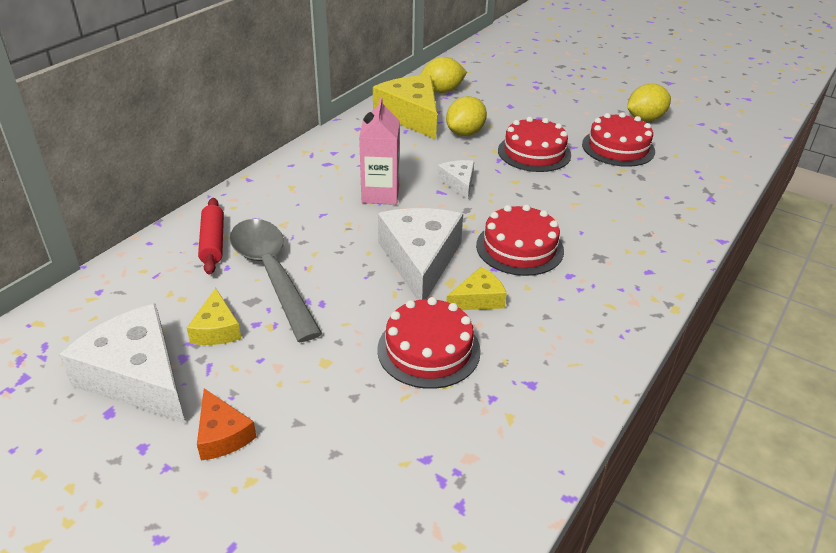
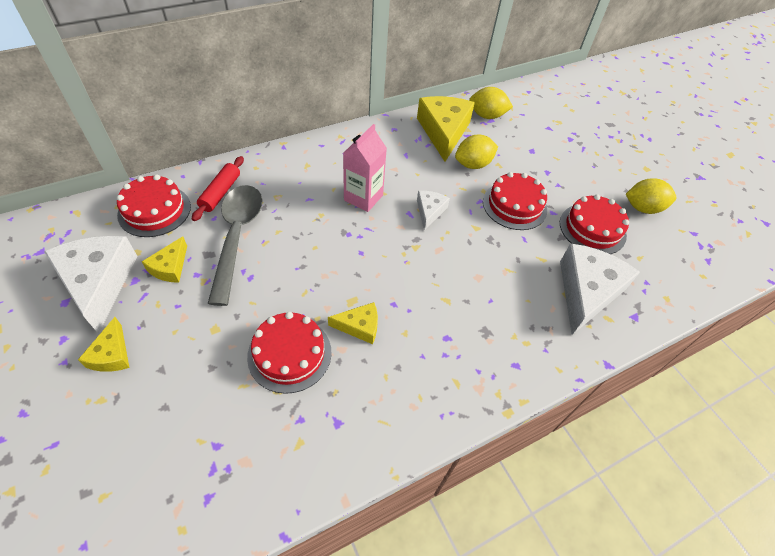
camera: 25 degrees right, 15 degrees up
orange cheese [197,388,257,460] -> yellow cheese [78,317,129,372]
white cheese [378,208,463,300] -> white cheese moved to [560,243,640,335]
red cake [476,204,564,276] -> red cake moved to [117,175,191,237]

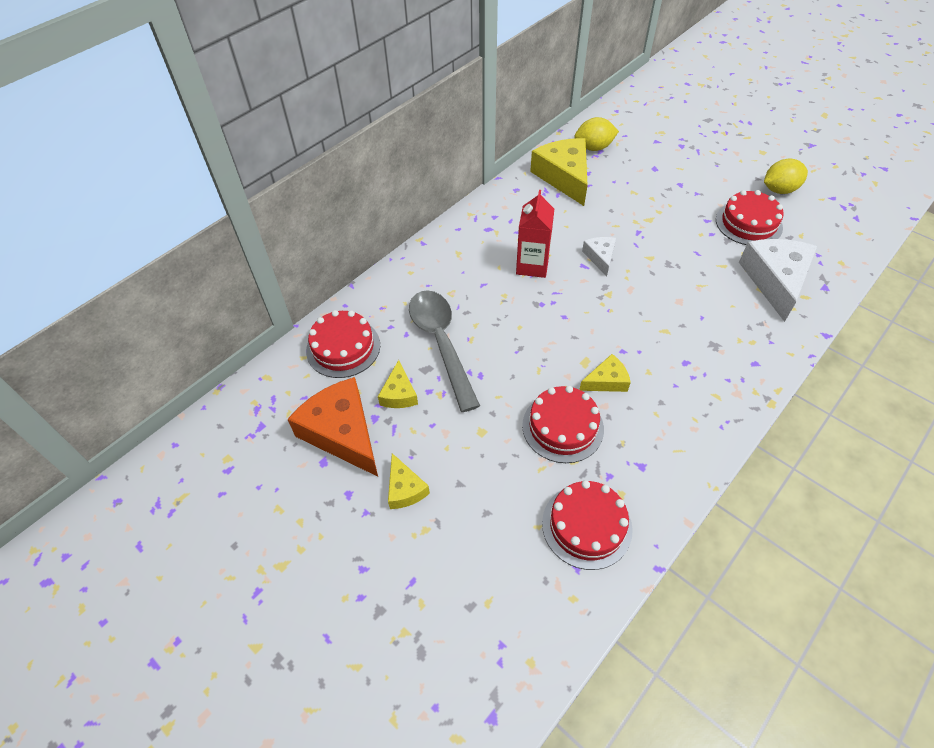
camera: 15 degrees left, 0 degrees up
white cheese [44,236,137,334] -> orange cheese [287,377,378,477]
red rolling pin [192,156,244,221] -> none
pink carton [343,124,387,212] -> red carton [516,190,554,278]
yellow lemon [455,134,498,169] -> none
red cake [483,172,547,230] -> red cake moved to [542,480,633,570]

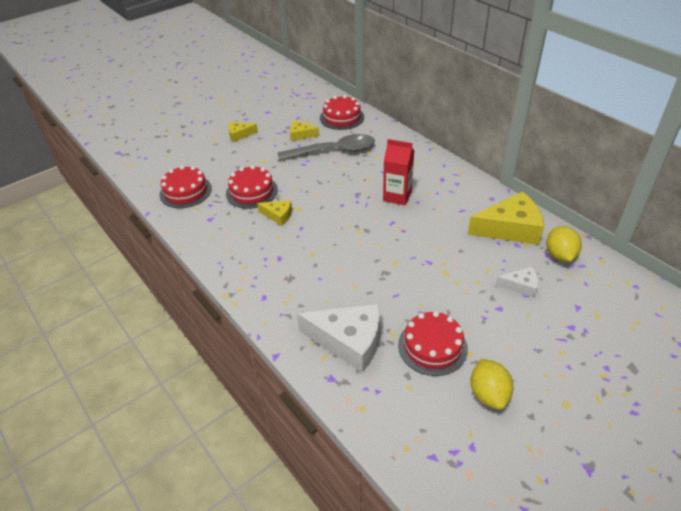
camera: 100 degrees right, 10 degrees down
orange cheese [287,377,378,477] -> none
yellow cheese [579,354,631,392] -> yellow cheese turned 60 degrees counterclockwise [257,200,292,226]
white cheese [582,237,616,277] -> white cheese moved to [496,266,538,298]

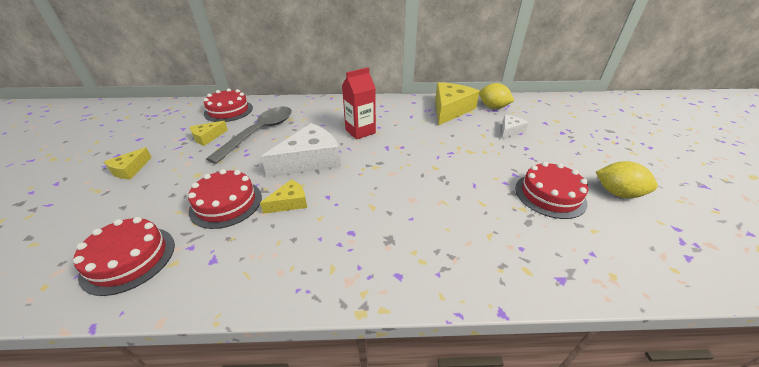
camera: 55 degrees left, 5 degrees down
white cheese [297,304,380,373] -> white cheese moved to [261,123,341,177]

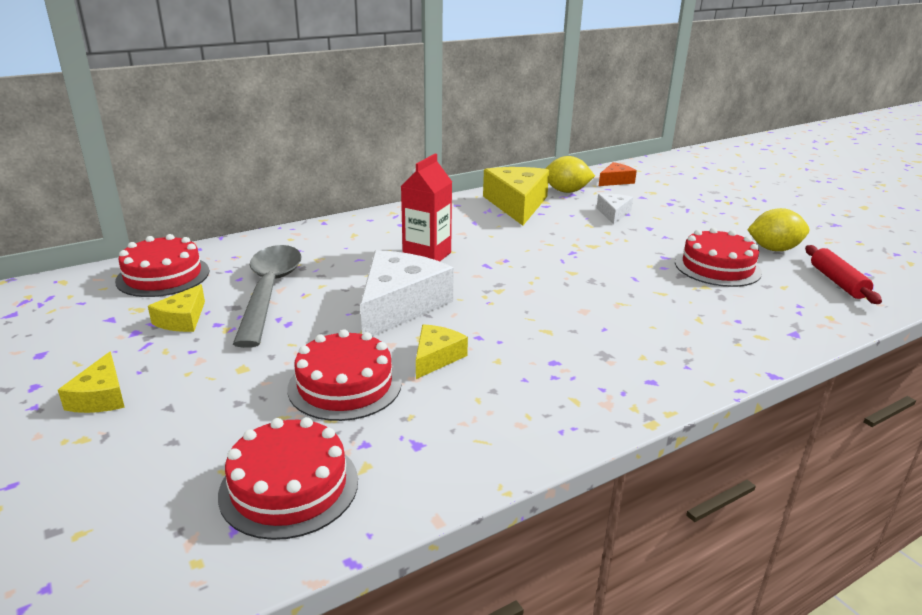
camera: 30 degrees left, 10 degrees down
none -> orange cheese [599,162,637,186]
none -> red rolling pin [805,245,882,304]

